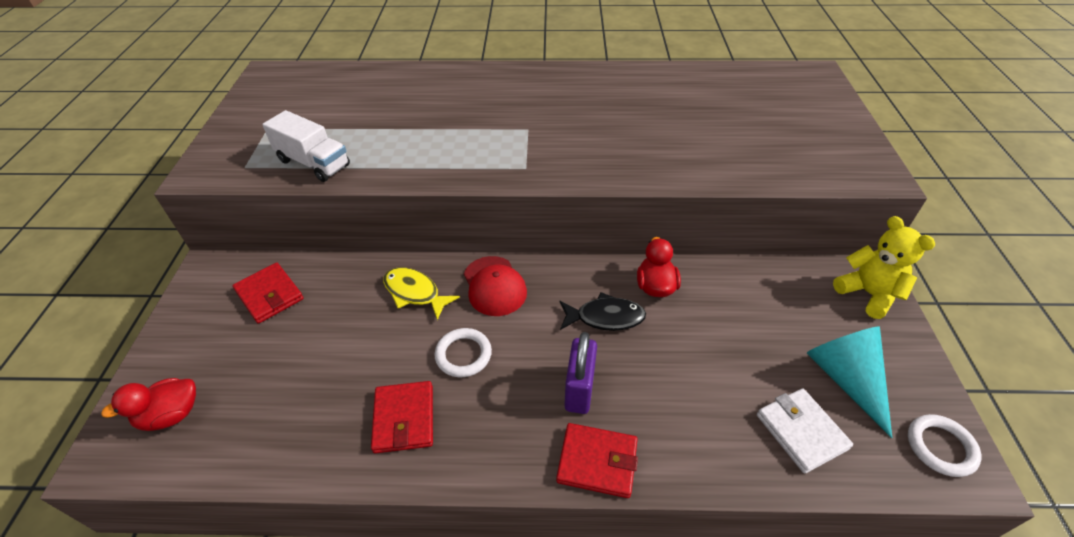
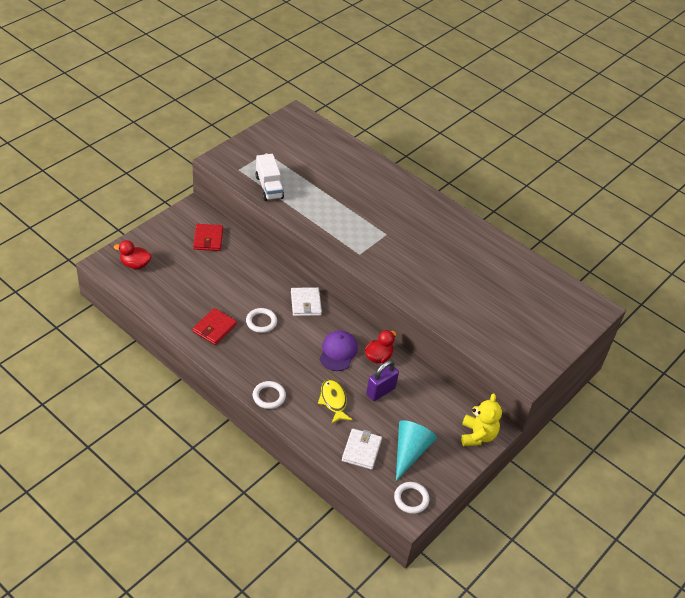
camera: 35 degrees right, 0 degrees up
yellow fish [383,267,460,320] -> yellow fish moved to [318,379,352,424]
red cap [464,256,527,316] -> white wallet [291,287,322,316]
red wallet [556,423,638,498] -> white ring [253,381,286,409]
black fish [559,292,646,331] -> purple cap [319,330,358,371]
purple padlock [564,332,597,414] -> purple padlock moved to [366,361,399,401]

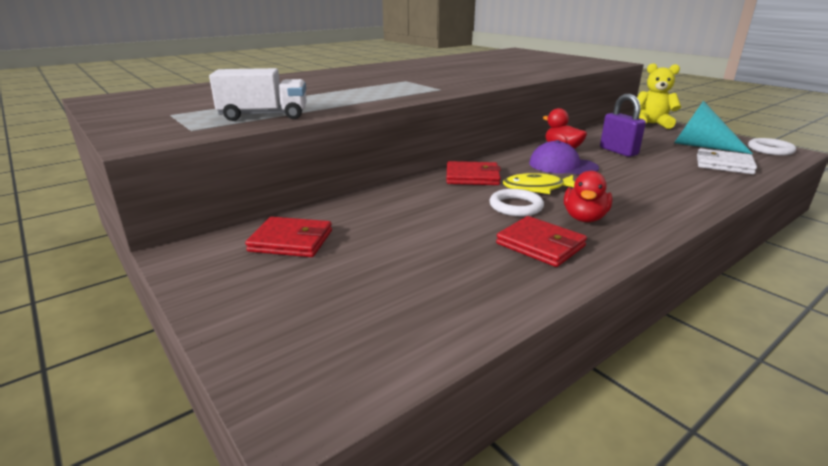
camera: 75 degrees left, 20 degrees down
red duck [114,240,152,269] -> red duck moved to [564,171,612,222]
white ring [253,381,286,409] -> none
white wallet [291,287,322,316] -> red wallet [446,161,501,185]
yellow fish [318,379,352,424] -> yellow fish moved to [503,173,575,194]

